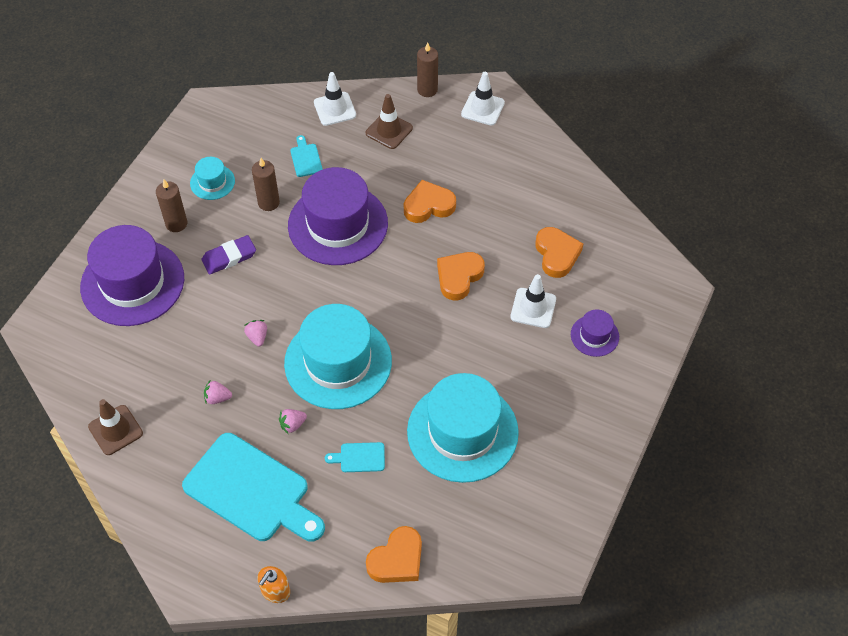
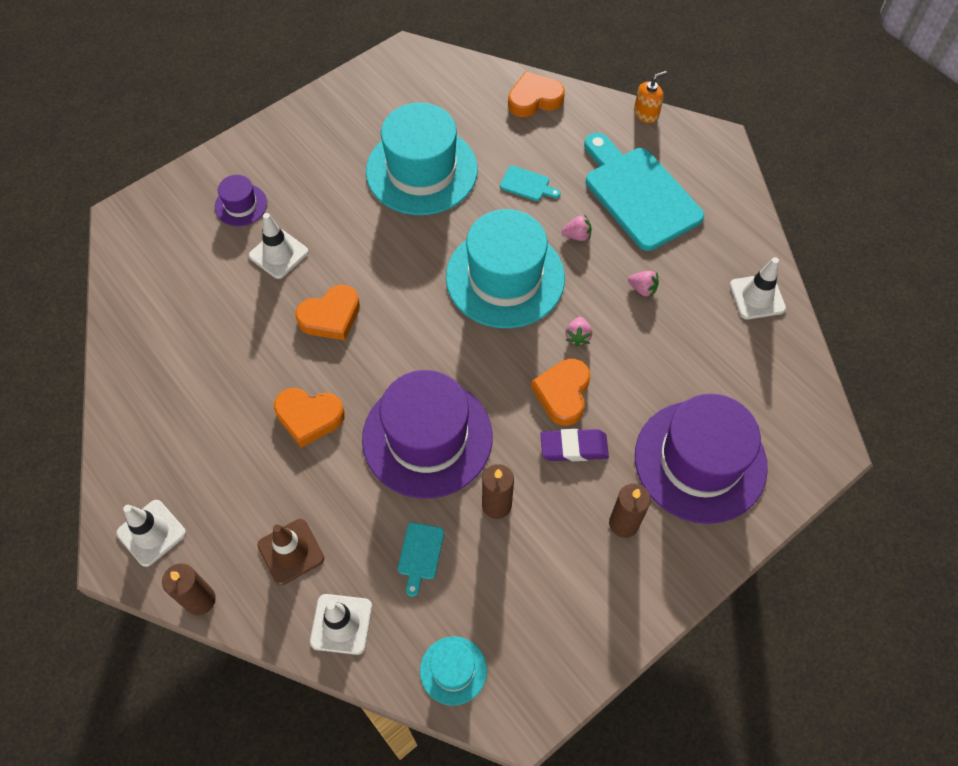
camera: 155 degrees left, 5 degrees up
brown traffic cone [88,399,143,455] -> white traffic cone [730,257,786,320]
turquoise hat [190,157,235,200] -> turquoise hat moved to [420,636,487,706]
orange heart [535,227,583,278] -> orange heart moved to [531,359,590,426]

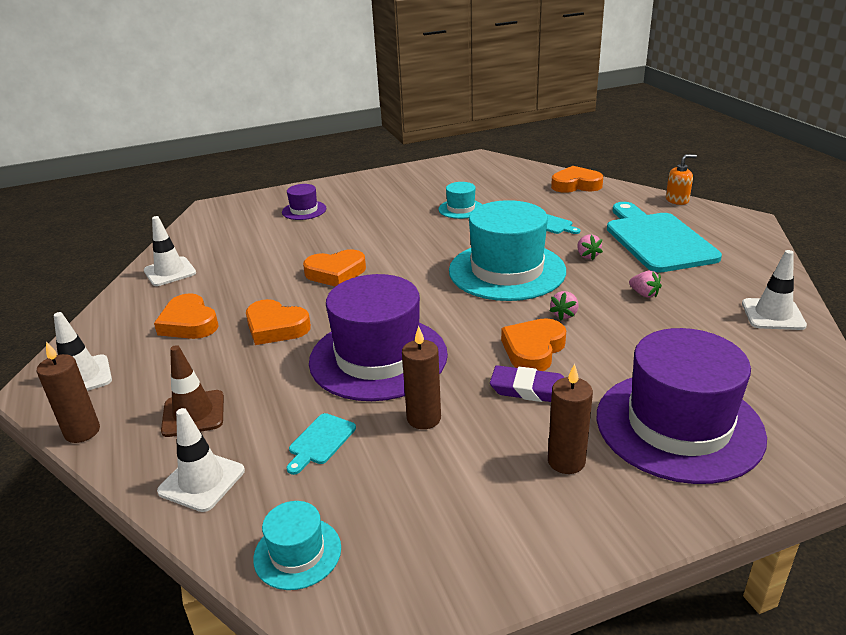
camera: 20 degrees right, 30 degrees down
white traffic cone [249,213,309,279] -> white traffic cone moved to [144,216,196,286]
turquoise hat [366,103,478,215] -> turquoise hat [438,182,482,219], size x0.46
pink strawberry [562,214,592,241] -> pink strawberry turned 60 degrees clockwise [577,234,603,260]
none -> orange heart [154,293,219,339]

